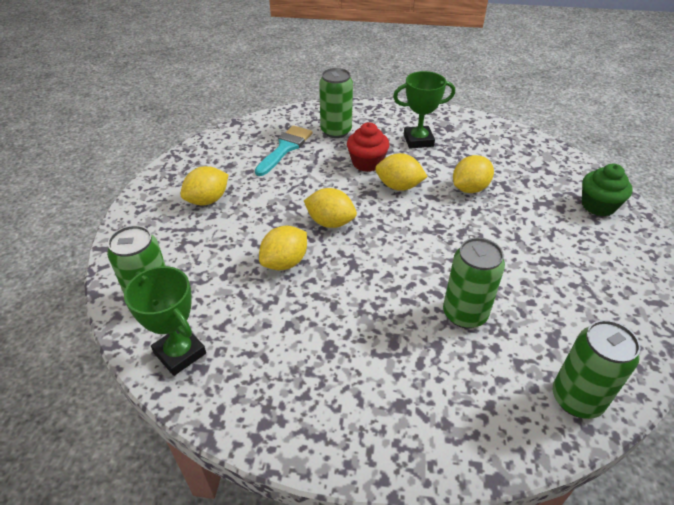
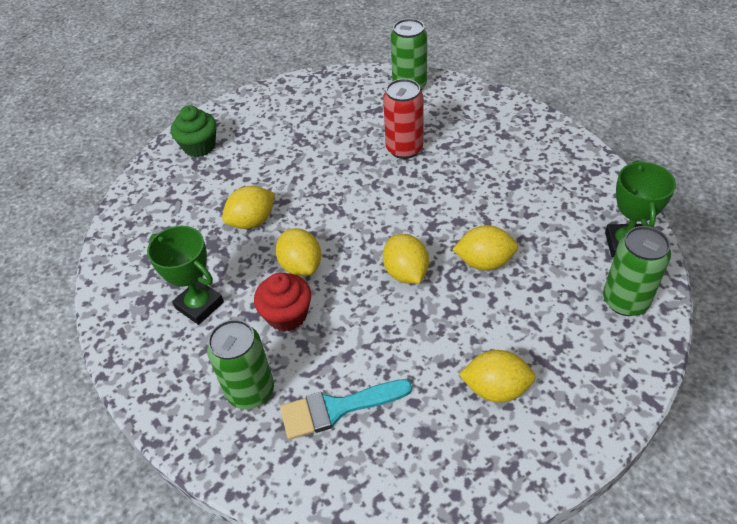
camera: 130 degrees left, 5 degrees up
green can [443,238,505,329] -> red can [383,79,424,159]
yellow lemon [453,155,494,193] -> yellow lemon turned 45 degrees counterclockwise [222,186,275,229]

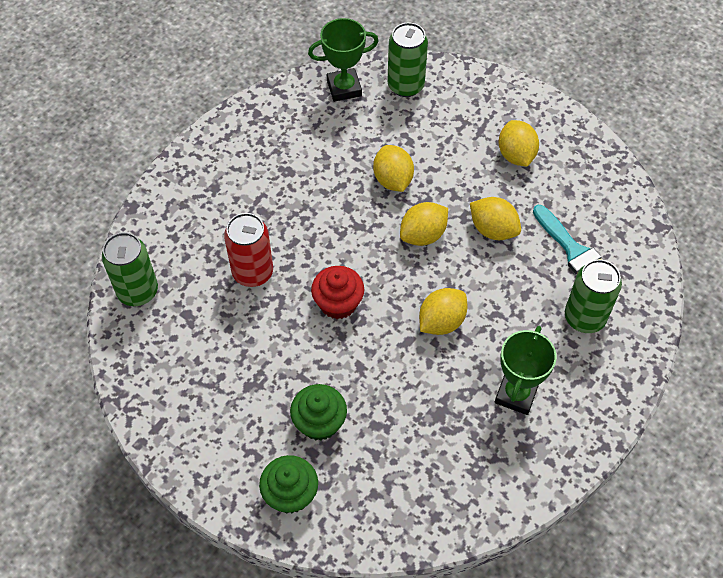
camera: 110 degrees left, 10 degrees up
yellow lemon [222,186,275,229] -> yellow lemon moved to [470,197,521,240]
red cupcake [254,273,311,332] -> red cupcake moved to [311,266,364,319]
none -> green cupcake [290,384,347,441]

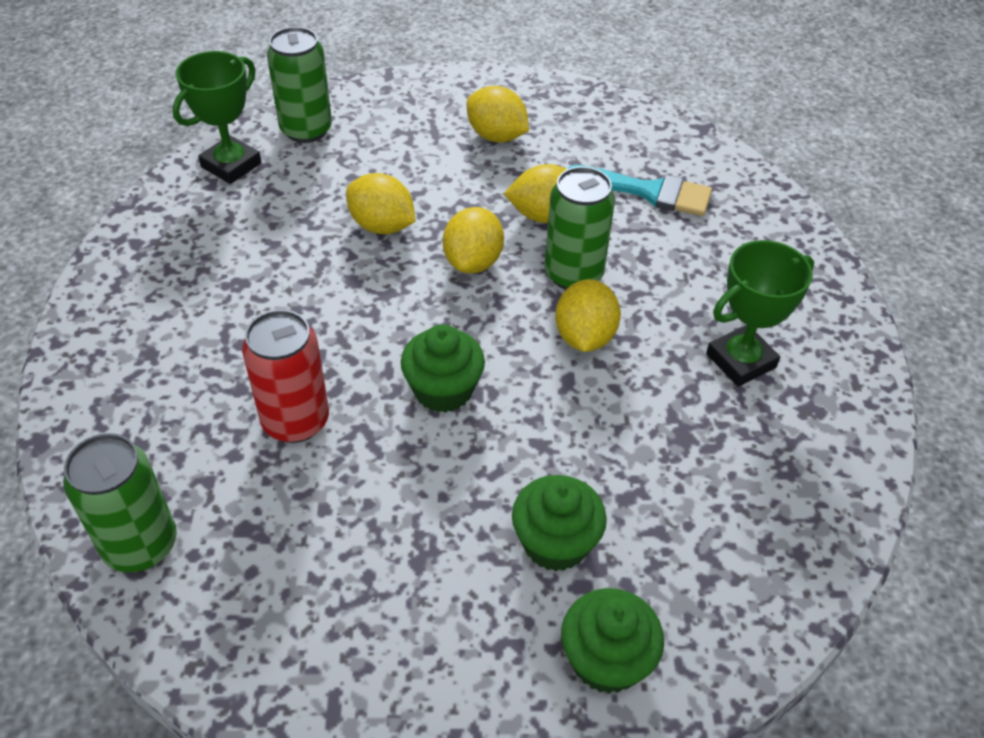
camera: 40 degrees left, 10 degrees down
red cupcake [311,266,364,319] -> green cupcake [401,324,485,413]
green trophy [495,326,557,415] -> green trophy turned 75 degrees clockwise [706,240,814,387]
green can [565,259,622,333] -> green can moved to [545,167,615,290]

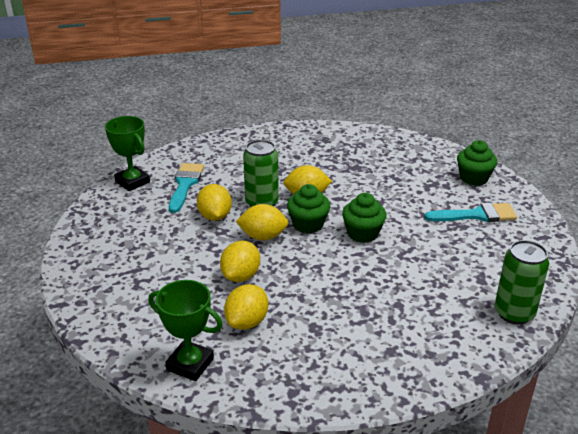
camera: 100 degrees left, 15 degrees down
red can [242,310,329,443] -> none
green can [267,27,332,143] -> none
yellow lemon [467,86,529,142] -> yellow lemon moved to [224,284,268,330]
green cupcake [512,475,607,571] -> green cupcake moved to [287,184,330,233]
green trophy [706,240,814,387] -> green trophy moved to [105,116,150,191]
none -> turquoise brush [425,203,517,222]

